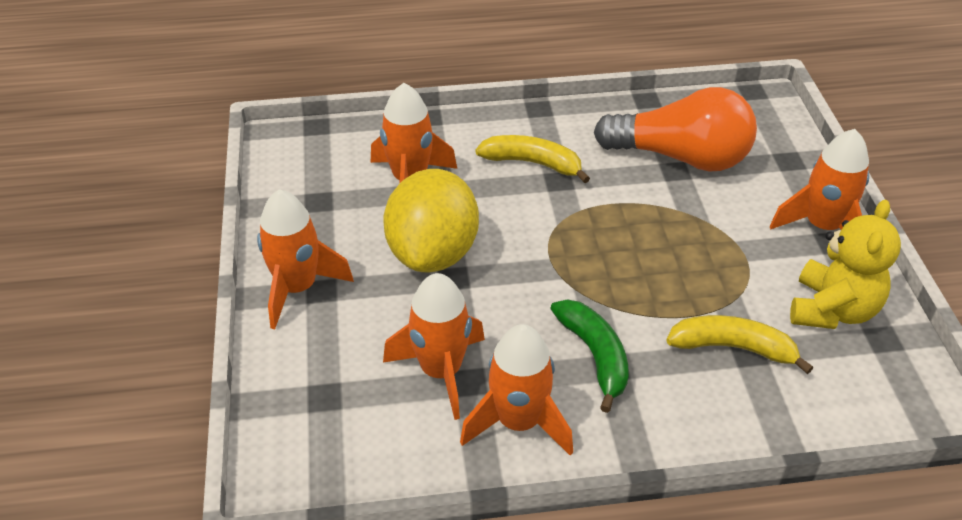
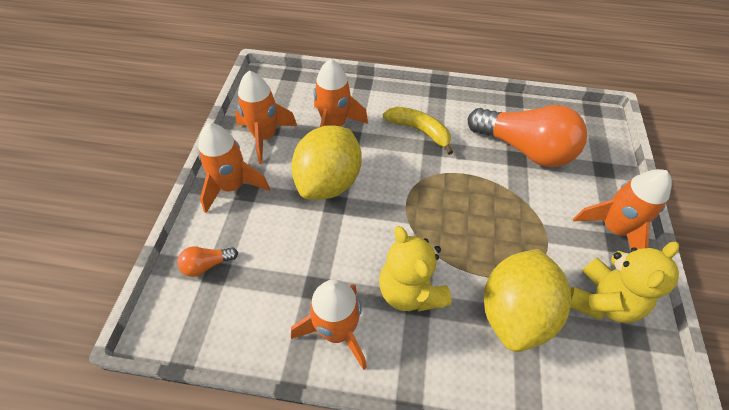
camera: 15 degrees right, 10 degrees up
orange rocket [383,273,485,420] -> orange rocket moved to [235,71,297,164]
green banana [550,299,629,413] -> yellow teddy bear [379,226,452,312]
yellow banana [666,315,813,374] -> yellow lemon [484,249,571,352]
none -> orange light bulb [177,246,238,277]

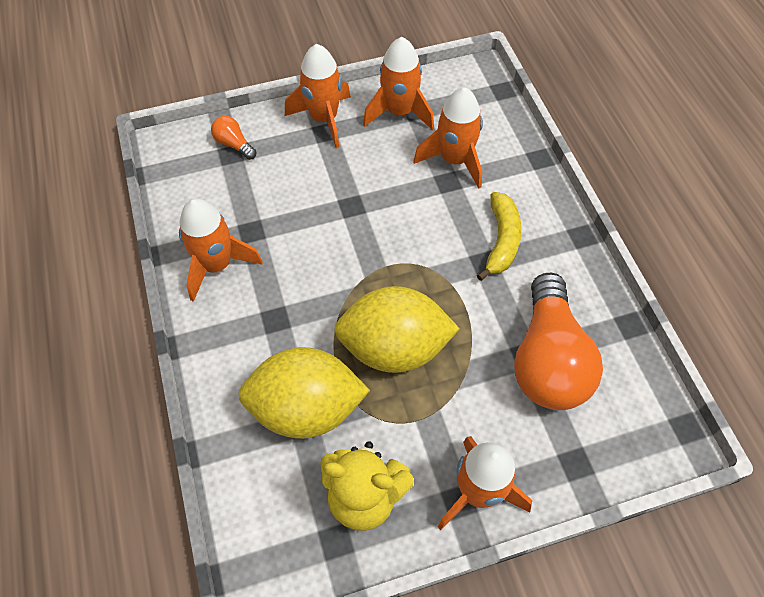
camera: 65 degrees right, 5 degrees up
yellow lemon [291,125,362,200] -> yellow lemon moved to [334,286,460,373]
yellow teddy bear [379,226,452,312] -> none

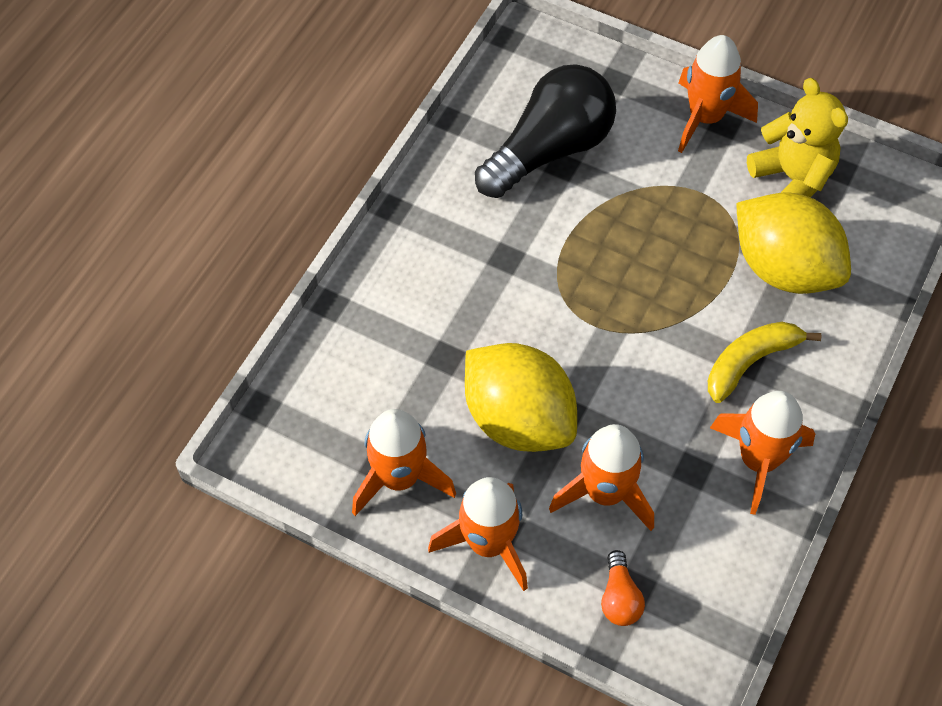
camera: 135 degrees left, 0 degrees up
yellow lemon [334,286,460,373] -> yellow lemon moved to [465,343,577,452]
orange rocket [413,87,483,188] -> orange rocket moved to [549,424,654,531]
yellow banana [477,192,522,281] -> yellow banana moved to [708,322,822,403]
orange light bulb [514,273,603,410] -> black light bulb [475,64,616,198]

